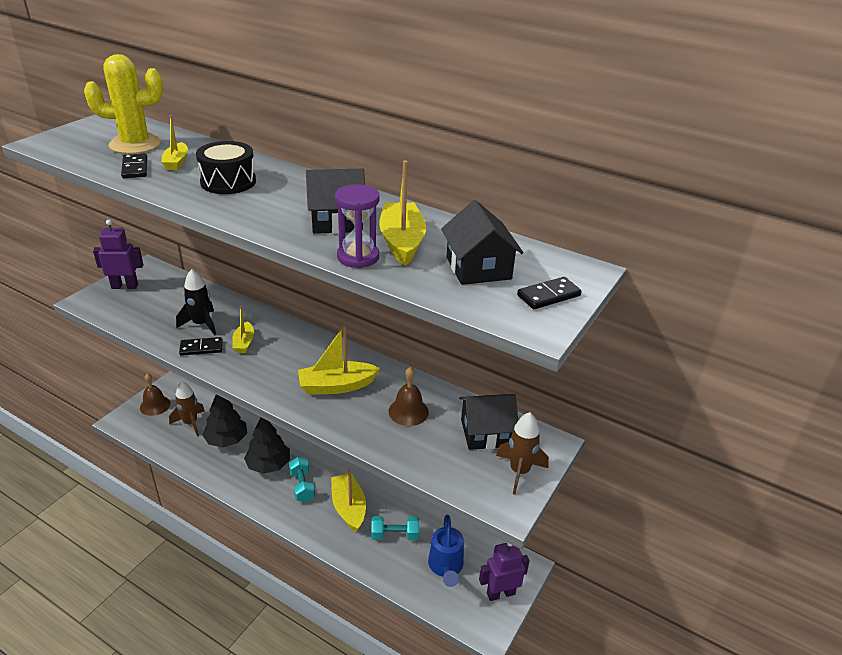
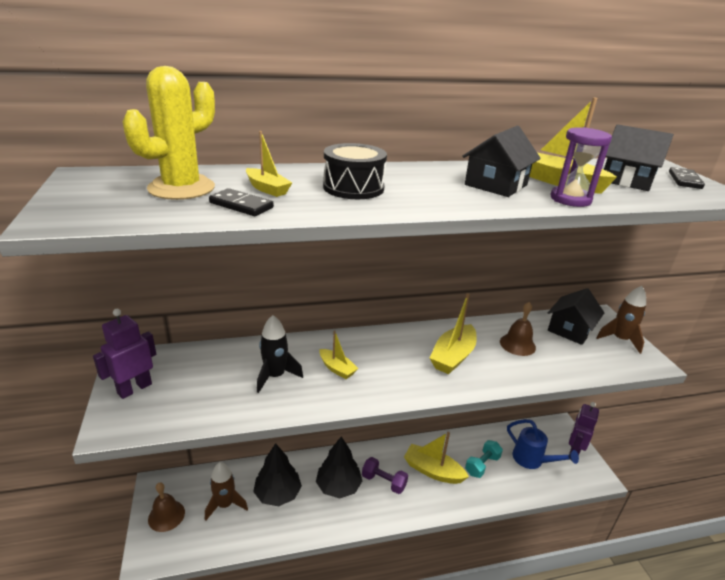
camera: 45 degrees left, 5 degrees down
black domino [179,337,223,356] -> none
turquoise dumbbell [289,457,315,502] -> purple dumbbell [362,457,408,494]

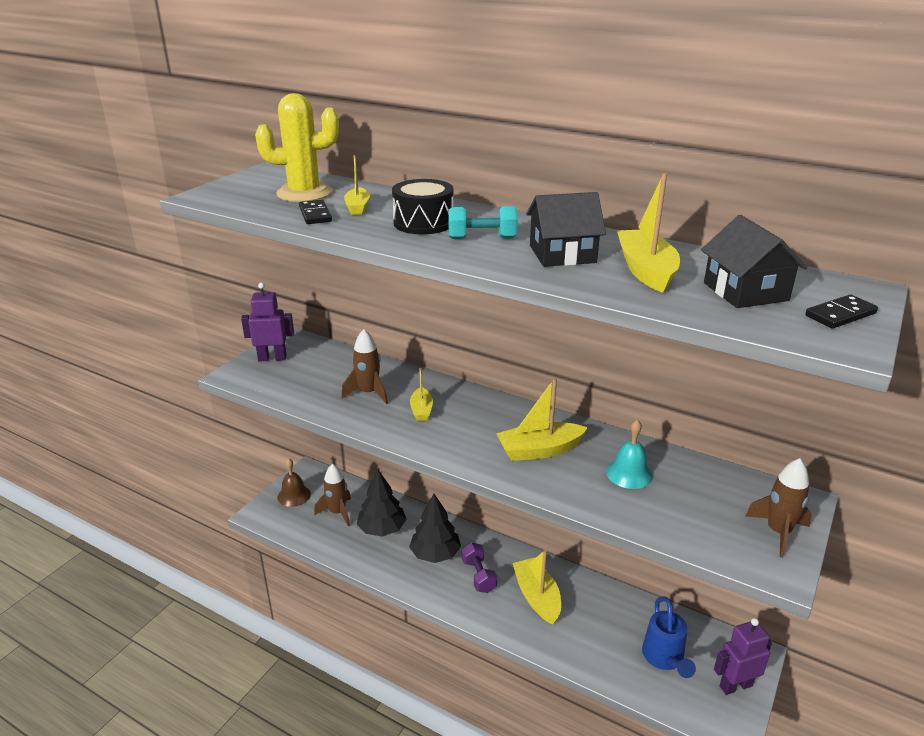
camera: 45 degrees right, 0 degrees up
black rocket [257,315,303,393] -> brown rocket [341,329,388,404]
turquoise dumbbell [465,440,503,478] -> turquoise dumbbell moved to [448,206,518,239]
brown bell [500,302,536,356] -> turquoise bell [606,420,653,489]
black house [548,288,605,345] -> none
purple hourglass [550,127,612,207] -> none

